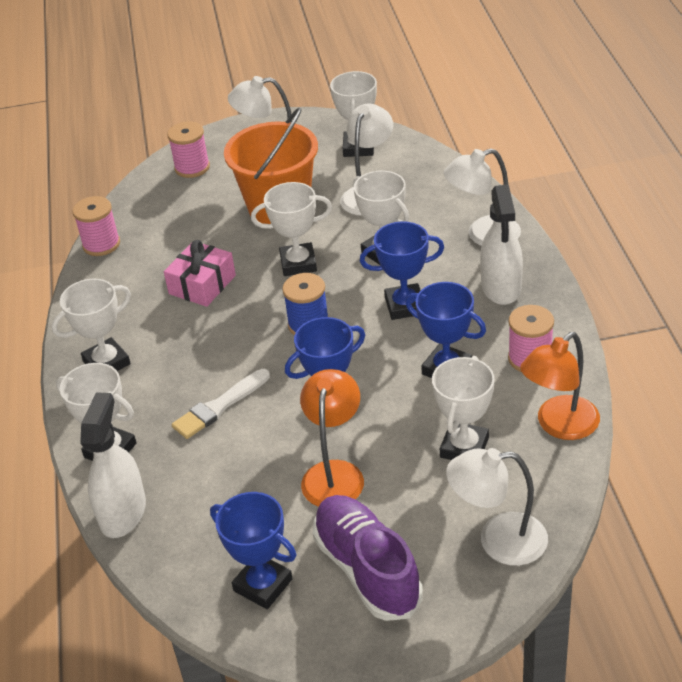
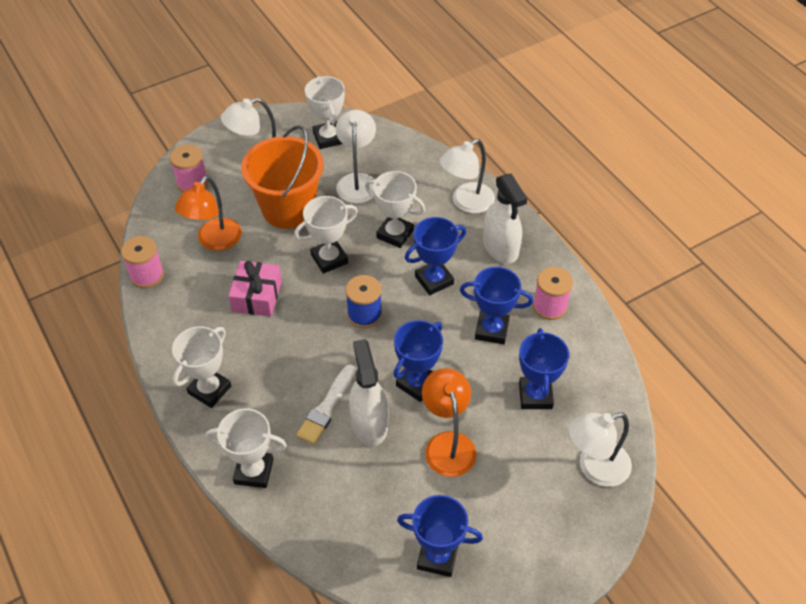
camera: 25 degrees left, 10 degrees up
white spray bottle [80,392,146,538] -> white spray bottle moved to [349,339,388,446]
purple shoe [313,495,423,621] -> none
white trophy [432,356,495,460] -> blue trophy [519,328,569,409]
orange lamp [520,332,600,440] -> orange lamp moved to [175,176,242,251]

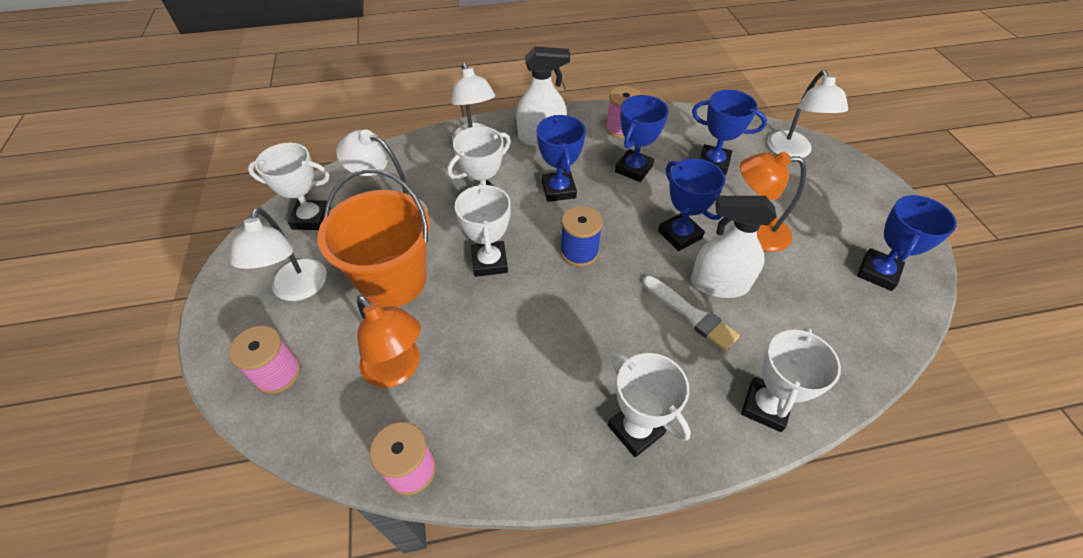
camera: 70 degrees left, 0 degrees up
pink gift [228,261,282,317] -> none

